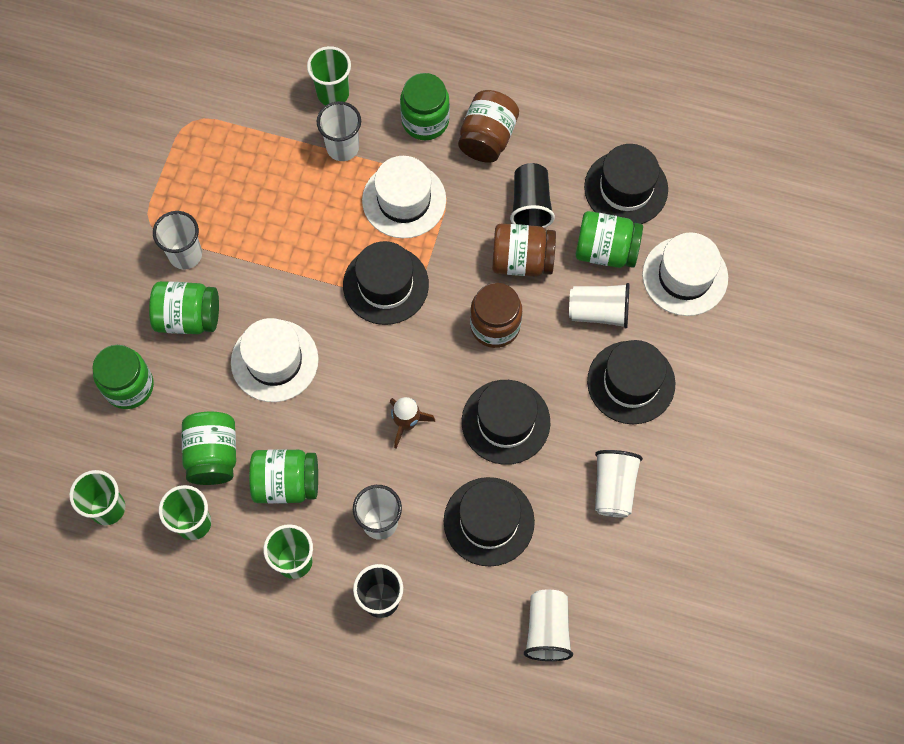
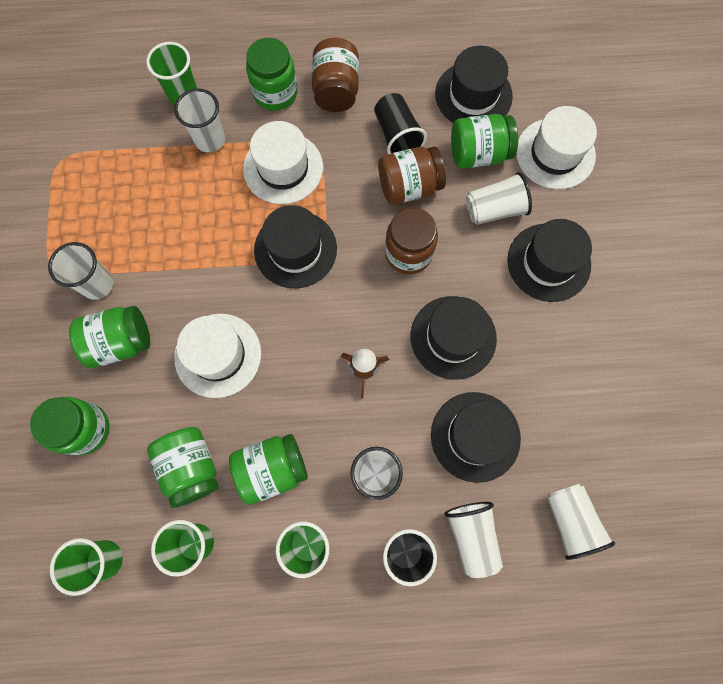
camera: 20 degrees left, 5 degrees up
white cup [595,450,643,517] -> white cup moved to [445,502,503,578]

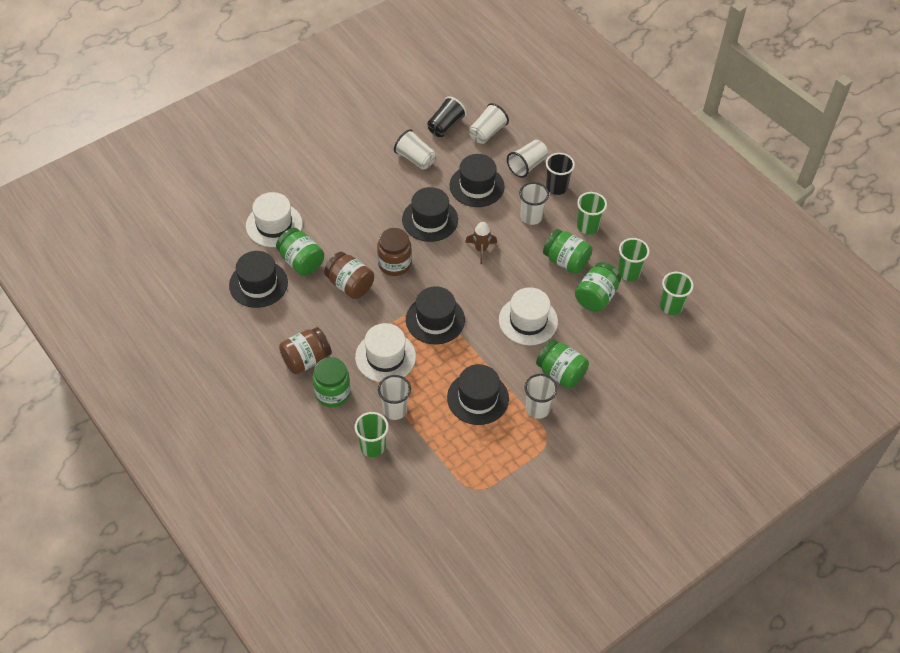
camera: 125 degrees left, 20 degrees down
green jar [30,397,110,455] -> none
black cup [374,93,427,154] -> black cup moved to [427,96,467,137]
white cup [466,172,532,225] -> white cup moved to [394,129,436,170]
black hat [507,219,592,302] -> black hat moved to [447,364,509,425]

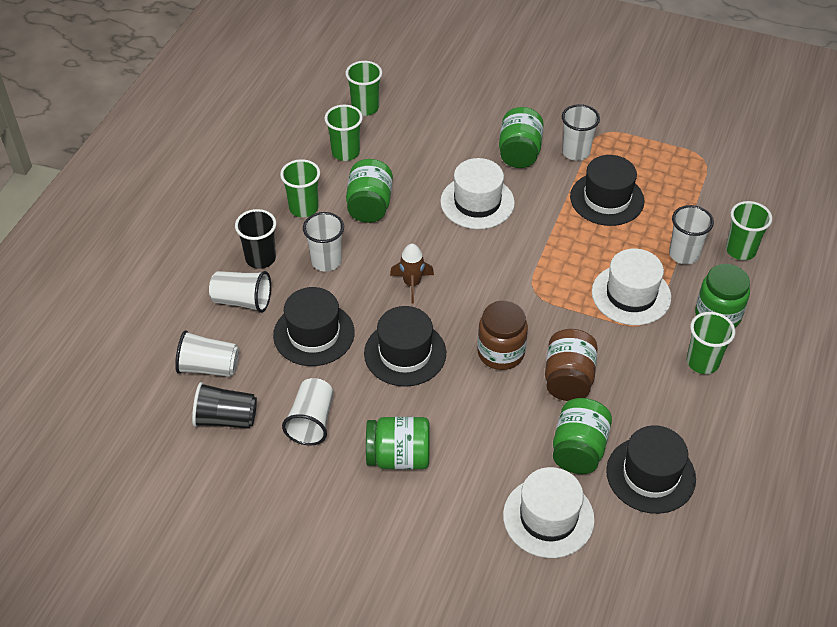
camera: 120 degrees left, 5 degrees down
brown jar [279,327,332,374] -> green cup [687,312,735,374]
black hat [406,286,465,344] -> none
green jar [575,262,621,312] -> green jar moved to [366,417,429,470]

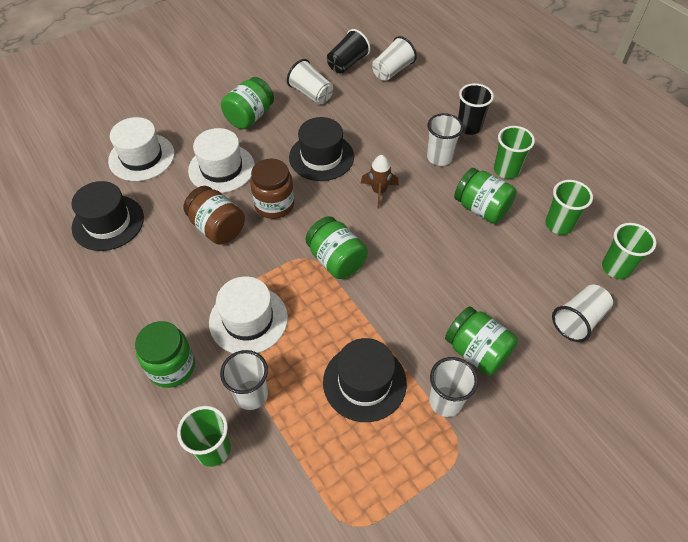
camera: 125 degrees right, 5 degrees up
white cup [209,271,271,313] -> white cup moved to [552,284,613,342]
black hat [273,287,355,366] -> none
white hat [440,158,515,229] -> white hat moved to [188,128,255,193]
green jar [553,398,612,474] -> green jar moved to [306,216,368,279]
green cup [687,312,735,374] -> none

